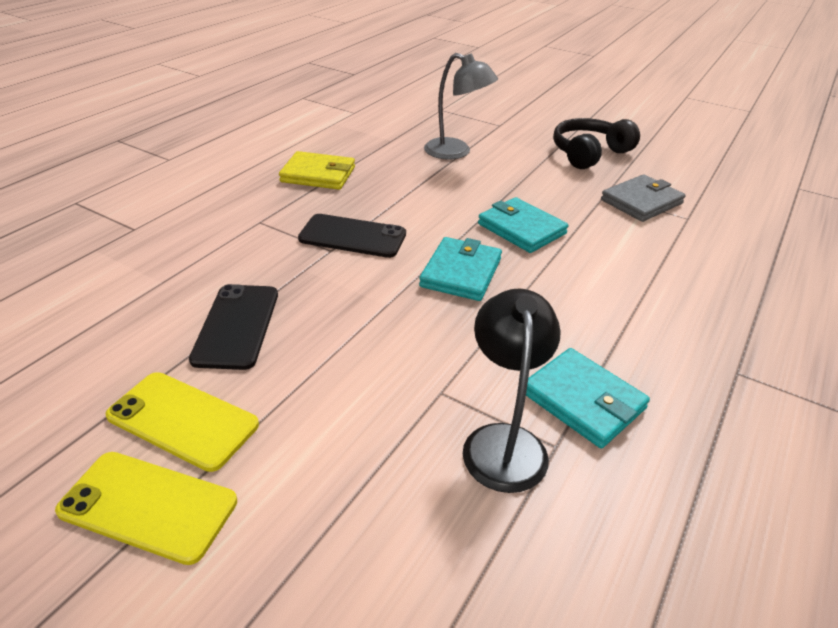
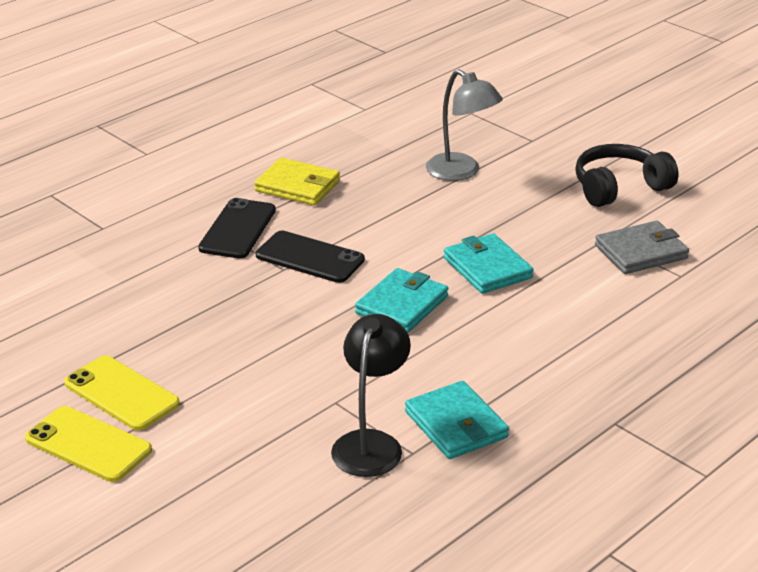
camera: 15 degrees right, 5 degrees down
black phone [189,284,278,370] -> black phone moved to [198,198,276,259]

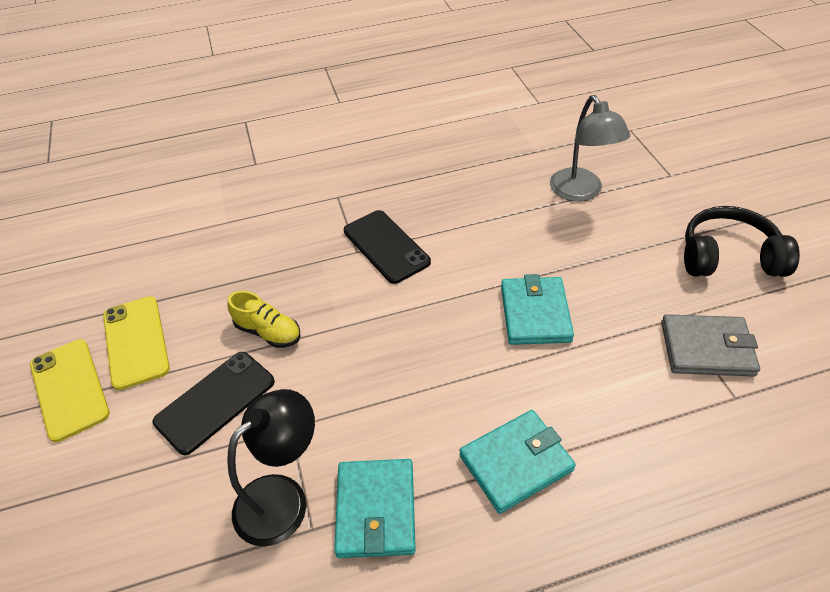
camera: 30 degrees right, 15 degrees up
black phone [198,198,276,259] -> black phone moved to [153,352,275,455]
yellow wallet [254,158,340,206] -> none
turquoise wallet [355,268,448,333] -> turquoise wallet moved to [459,410,576,514]
none -> yellow shoe [228,291,300,348]

